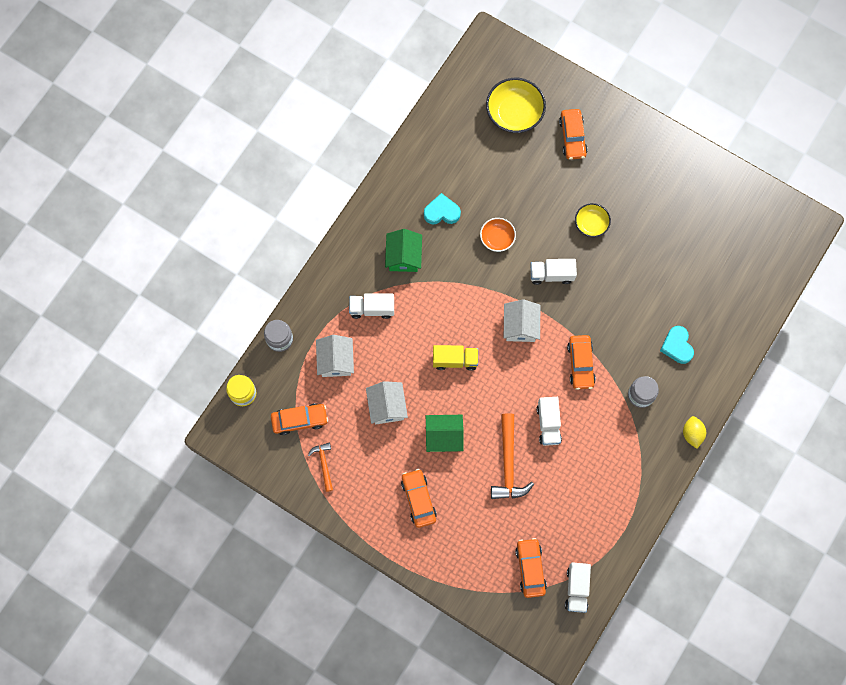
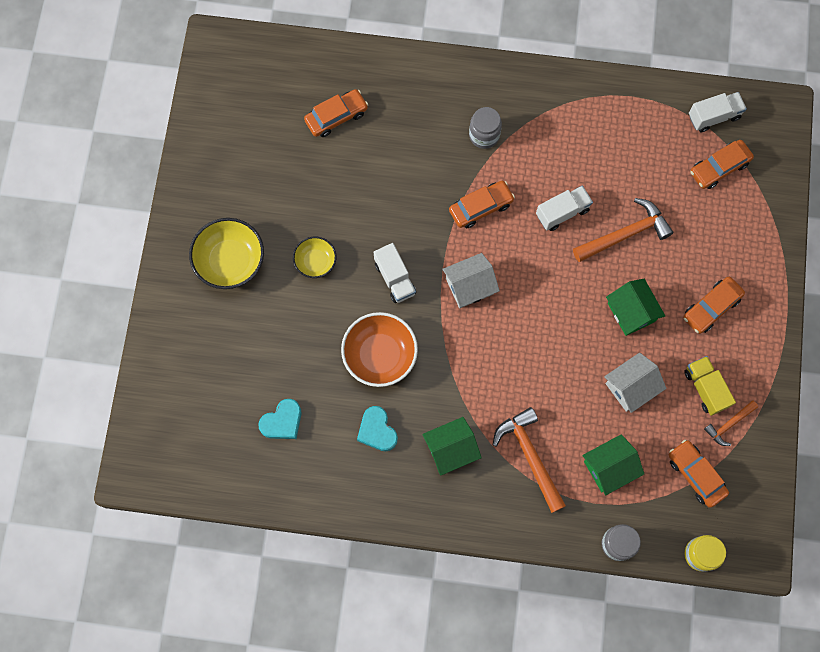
camera: 115 degrees left, 0 degrees up
white house [316,335,354,377] -> green house [583,434,644,495]
white truck [349,293,394,319] -> orange hammer [493,407,566,513]
yellow truck [433,345,478,371] -> yellow truck moved to [684,356,736,416]
orange bowl [480,218,516,252] -> orange bowl [341,312,418,387], size x1.70
yellow bowl [486,78,546,133] -> yellow bowl moved to [189,218,264,289]
orange car [559,109,588,160] -> orange car moved to [304,89,368,137]
turquoise heart [660,326,694,364] -> turquoise heart moved to [258,399,301,439]
yellow lemon [683,416,706,449] -> none

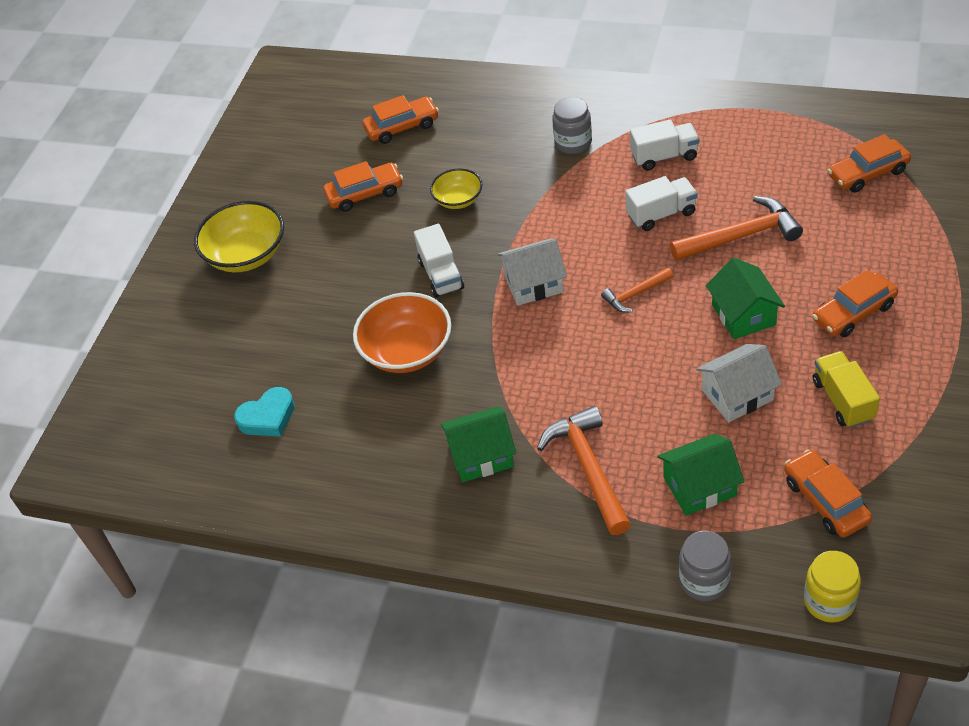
camera: 15 degrees right, 25 degrees down
yellow bowl [293,237,336,278] -> yellow bowl moved to [430,169,482,209]
turquoise heart [357,406,398,451] -> none
orange car [449,181,515,228] -> orange car moved to [323,161,403,212]
white truck [689,92,747,132] -> white truck moved to [630,120,699,171]
orange hammer [704,400,758,446] -> orange hammer moved to [601,268,673,313]

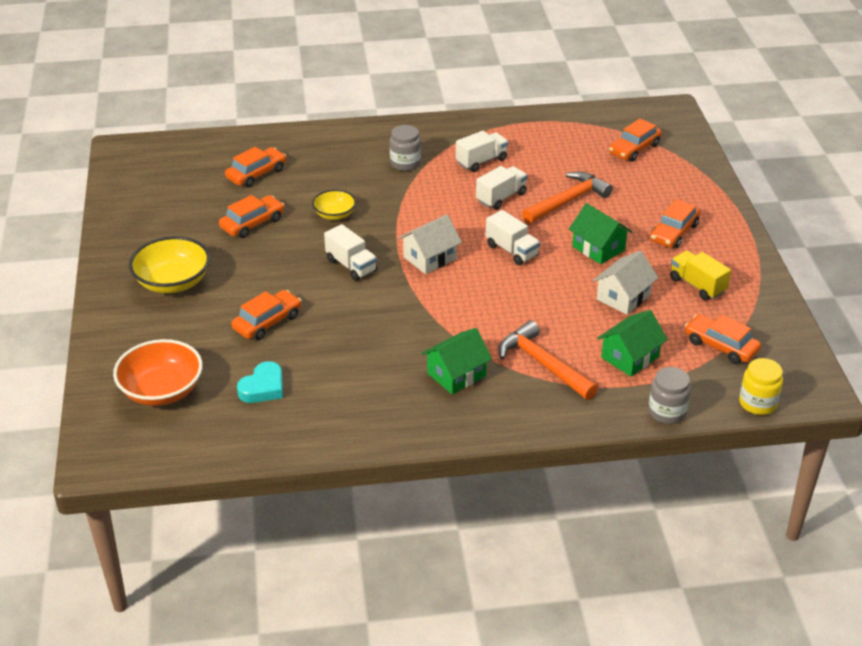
camera: 30 degrees left, 10 degrees down
orange bowl [353,292,451,373] -> orange bowl moved to [113,339,203,406]
orange hammer [601,268,673,313] -> white truck [486,210,540,265]
none -> orange car [231,290,301,340]

